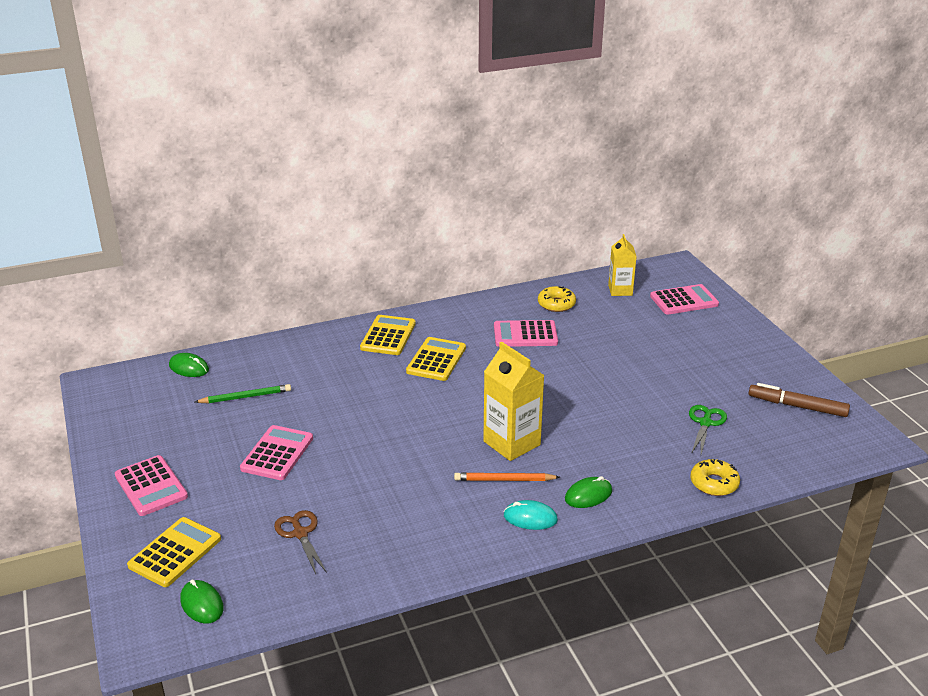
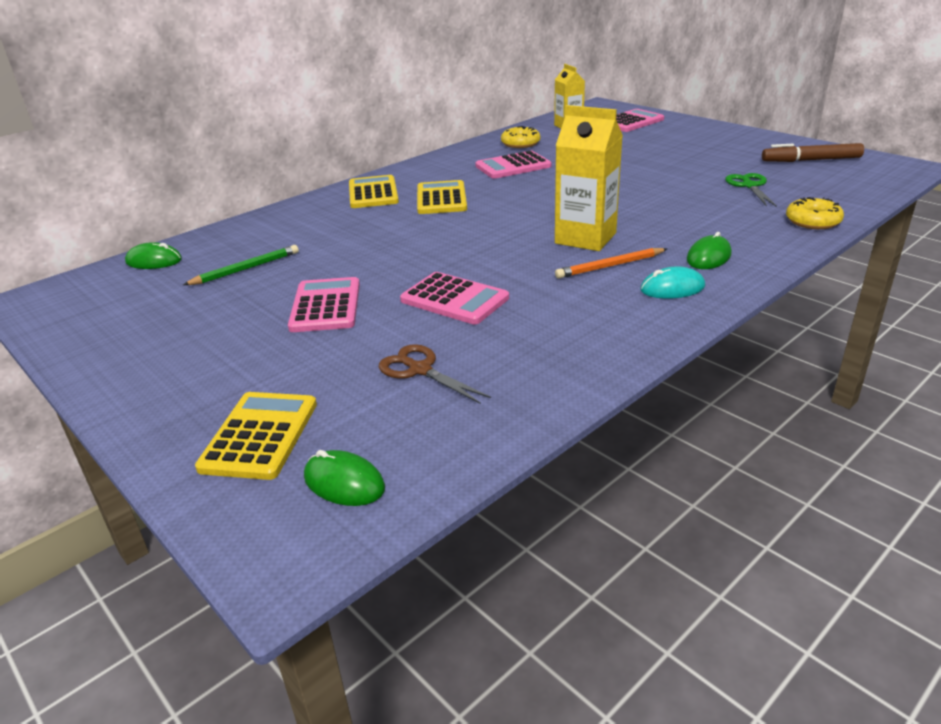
camera: 20 degrees left, 0 degrees up
pink calculator [115,455,188,516] -> pink calculator moved to [400,272,509,324]

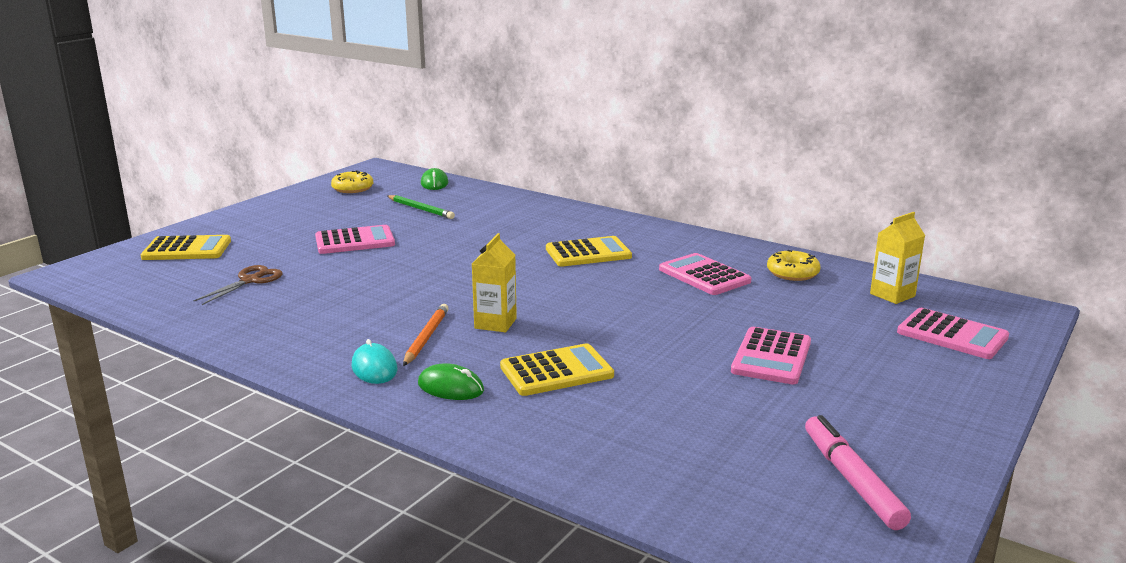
camera: 75 degrees right, 10 degrees down
green mouse [304,450,385,506] -> none
yellow calculator [349,175,399,208] -> yellow calculator moved to [500,343,614,396]
pink calculator [400,272,509,324] -> pink calculator moved to [731,327,811,385]
yellow carton [555,105,623,251] -> yellow carton [472,233,517,332], size x0.64
orange pencil [555,248,667,279] -> orange pencil turned 45 degrees clockwise [403,304,449,366]
green scissors [725,173,777,207] -> none
brown marker [762,143,864,162] -> pink marker [805,415,911,530]
yellow donut [786,197,844,229] -> yellow donut moved to [331,170,373,193]

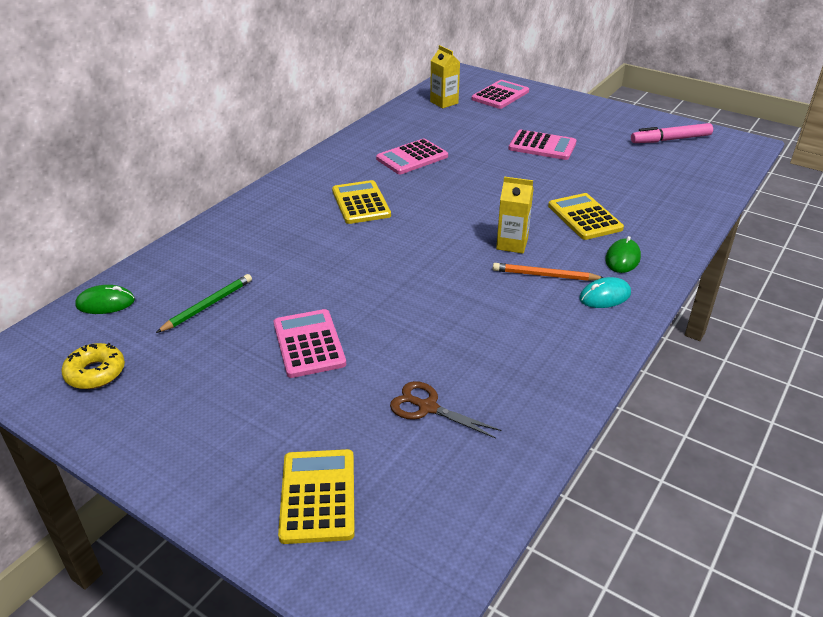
camera: 90 degrees left, 15 degrees up
yellow donut [767,250,821,281] -> none

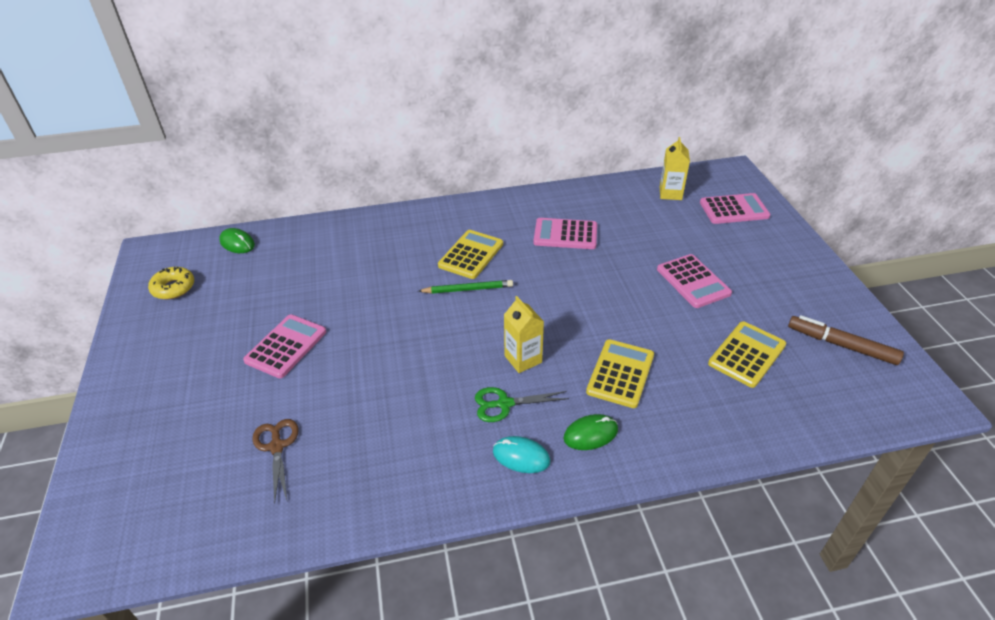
camera: 45 degrees right, 5 degrees up
green pencil [156,274,252,333] -> green pencil moved to [418,280,513,293]
yellow calculator [278,449,355,544] -> yellow calculator moved to [708,321,786,388]
orange pencil [493,263,604,281] -> green scissors [475,387,569,422]
pink marker [631,123,713,143] -> brown marker [788,315,904,365]

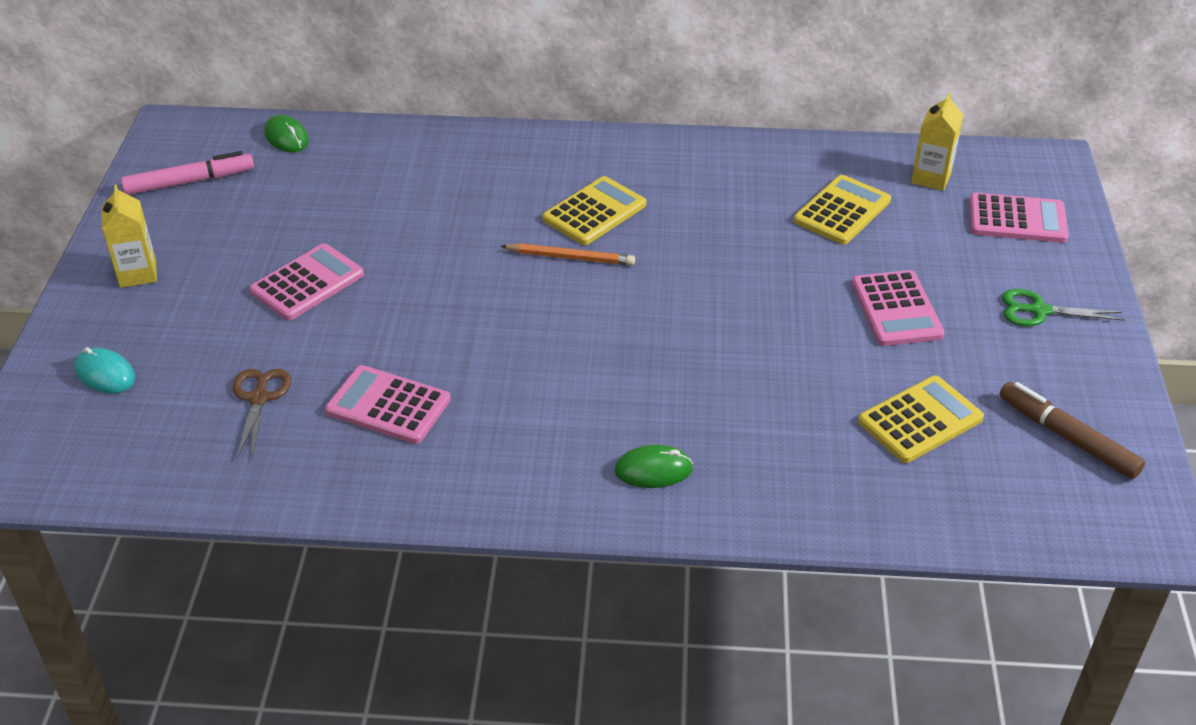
camera: 15 degrees right, 0 degrees up
yellow donut [148,267,194,299] -> pink marker [121,151,254,195]
green pencil [418,280,513,293] -> orange pencil [501,243,635,266]
green scissors [475,387,569,422] -> green scissors moved to [1002,289,1124,326]
turquoise mouse [493,436,550,473] -> turquoise mouse moved to [75,347,135,393]
yellow carton [504,296,544,373] -> yellow carton moved to [102,184,157,288]
pink calculator [533,218,597,249] -> pink calculator moved to [325,365,451,444]
yellow calculator [586,339,654,408] -> yellow calculator moved to [793,175,891,245]

